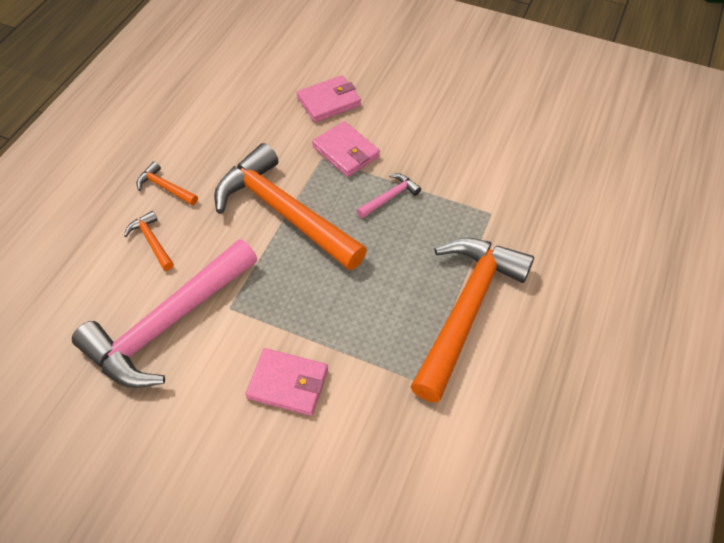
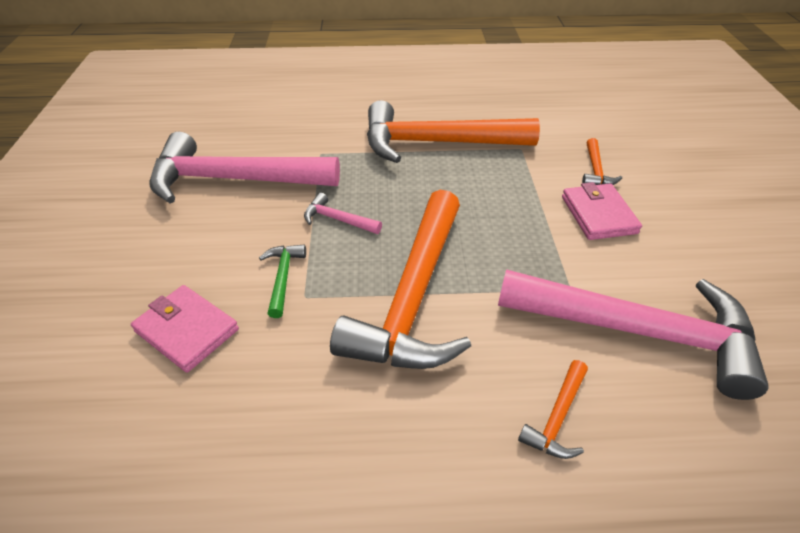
camera: 115 degrees left, 10 degrees down
orange hammer [136,161,198,205] -> orange hammer moved to [582,138,622,185]
pink wallet [312,121,380,177] -> green hammer [259,244,306,318]
none -> pink hammer [149,132,340,204]

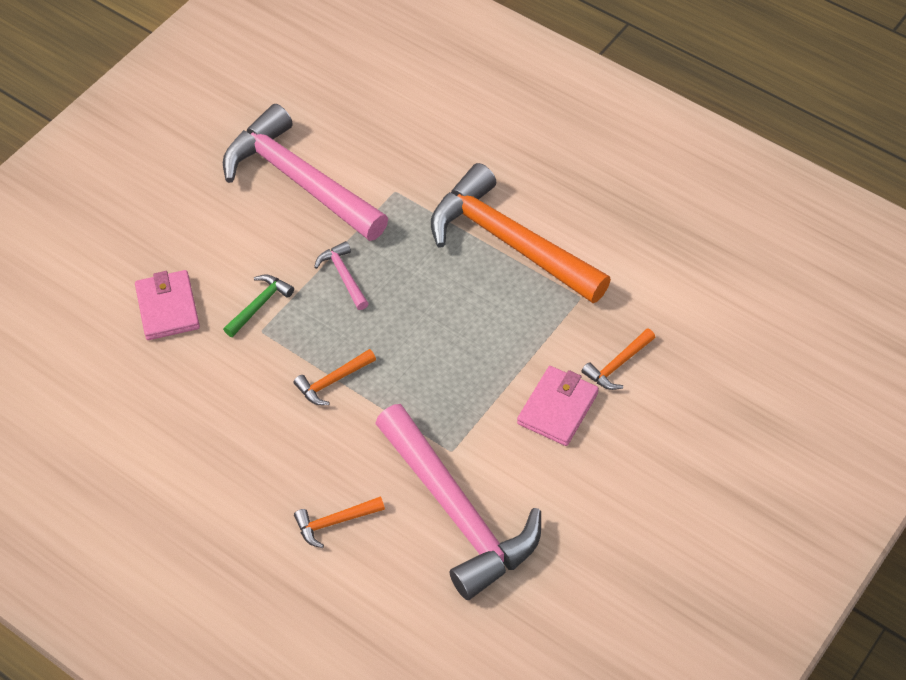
camera: 40 degrees right, 10 degrees up
orange hammer [330,190,471,369] -> orange hammer [293,349,376,405], size x0.40

